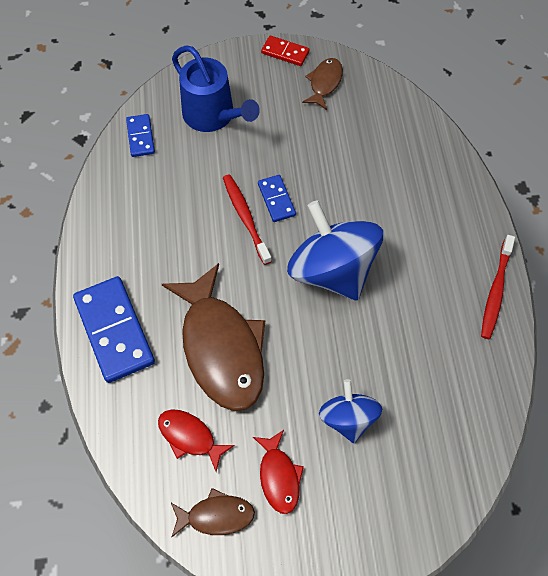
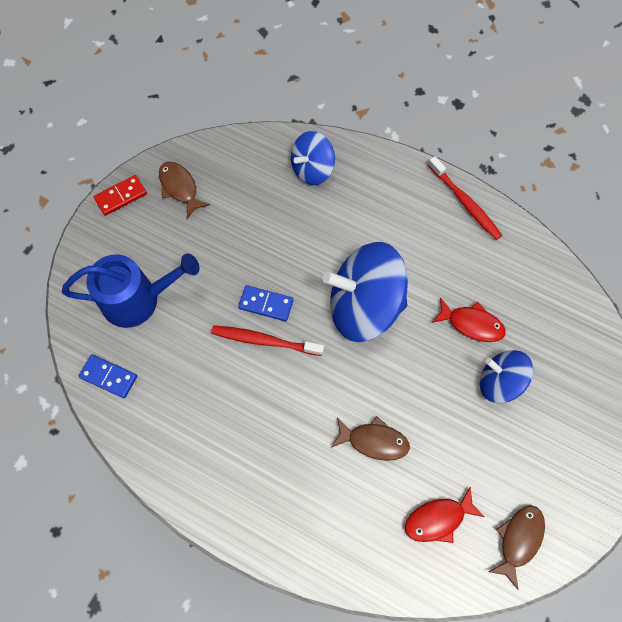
camera: 55 degrees left, 5 degrees up
blue domino [73,276,155,383] -> none
brown fish [162,263,265,411] -> brown fish [331,416,410,461], size x0.48
red fish [253,430,304,514] -> red fish moved to [431,297,506,342]
none -> blue spinning top [291,131,335,185]

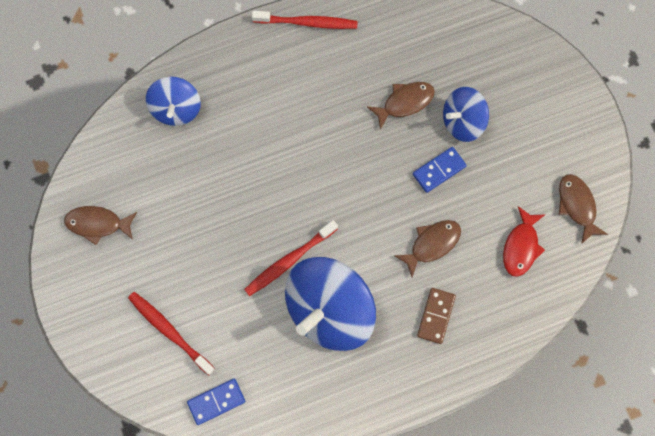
camera: 50 degrees left, 5 degrees up
blue watering can [62,253,199,328] -> red toothbrush [128,292,215,375]
red domino [94,175,147,216] -> none
blue domino [238,285,294,321] -> blue domino moved to [413,147,467,193]
blue spinning top [323,242,408,342] -> blue spinning top moved to [285,257,376,351]
red fish [431,297,506,342] -> brown fish [367,82,435,130]
none -> brown domino [417,288,456,344]

